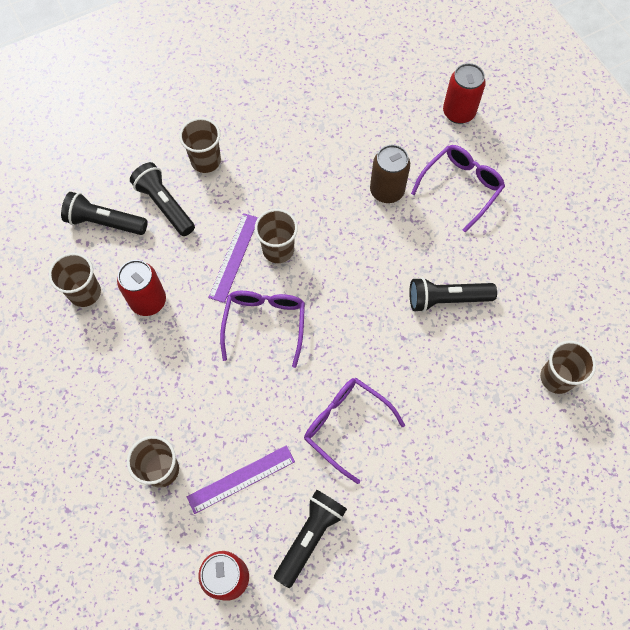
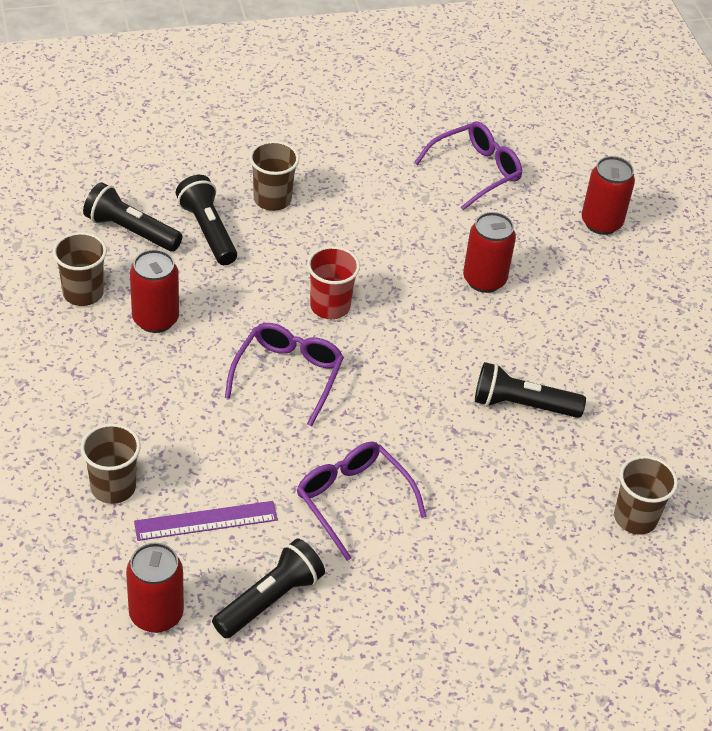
camera: 10 degrees right, 20 degrees down
purple ruler [208,213,258,303] -> none
brown cup [255,209,298,263] -> red cup [307,246,360,319]
brown can [370,145,410,203] -> red can [463,212,516,293]
purple glasses [411,145,505,233] -> purple glasses moved to [414,121,522,210]

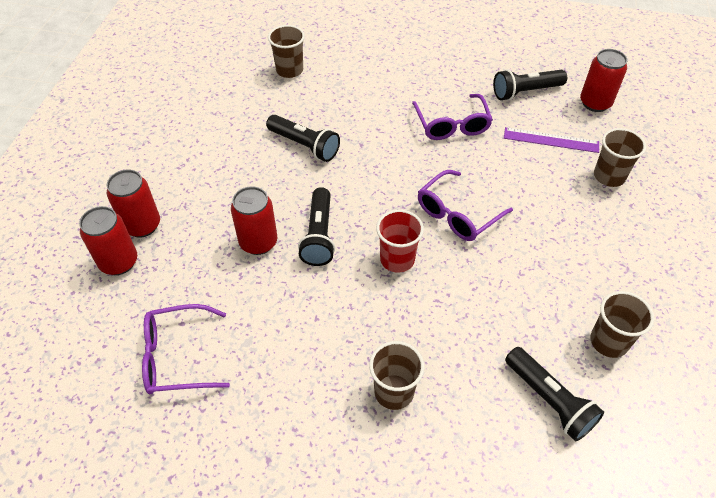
camera: 150 degrees left, 5 degrees up
red can [130,249,179,333] -> red can moved to [107,170,160,238]
black flashlight [176,175,237,265] -> black flashlight moved to [298,187,335,266]

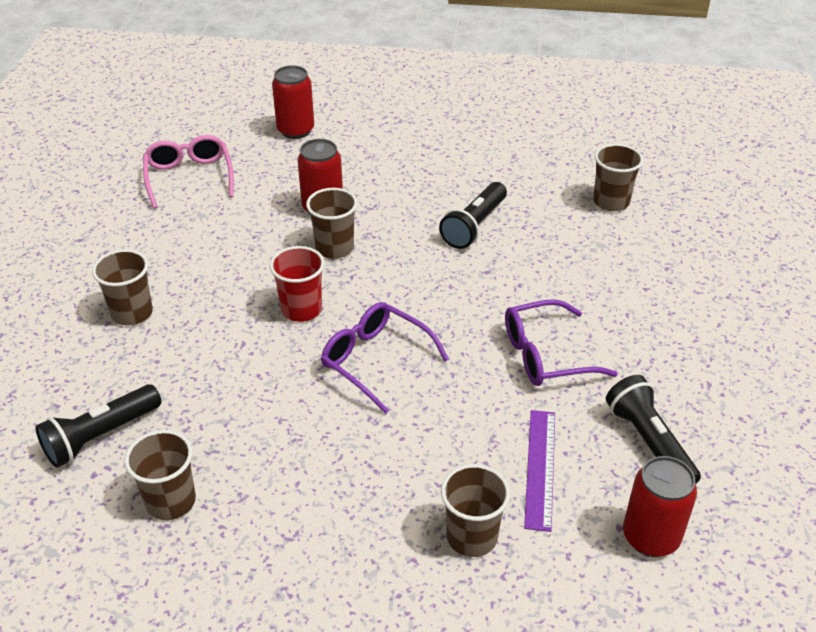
camera: 85 degrees right, 10 degrees down
red can [107,170,160,238] -> none
purple glasses [142,304,230,394] -> pink glasses [143,135,234,209]
black flashlight [298,187,335,266] -> brown cup [306,188,358,259]

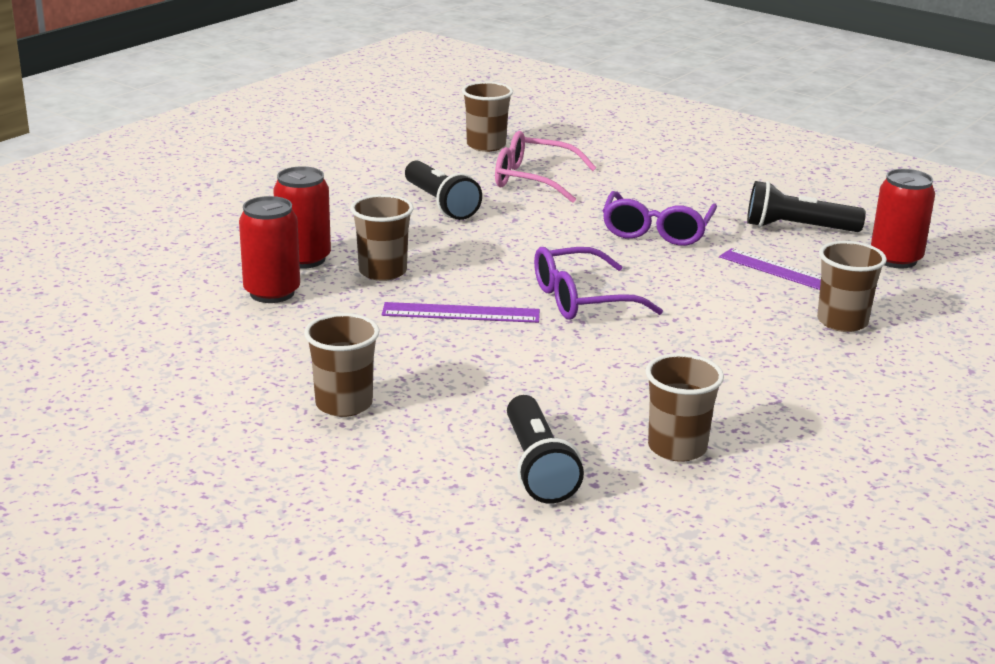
camera: 60 degrees left, 15 degrees down
pink glasses [143,135,234,209] -> pink glasses moved to [495,131,596,203]
red cup [270,246,325,322] -> purple ruler [382,302,540,323]
red can [272,65,314,139] -> red can moved to [239,196,300,303]

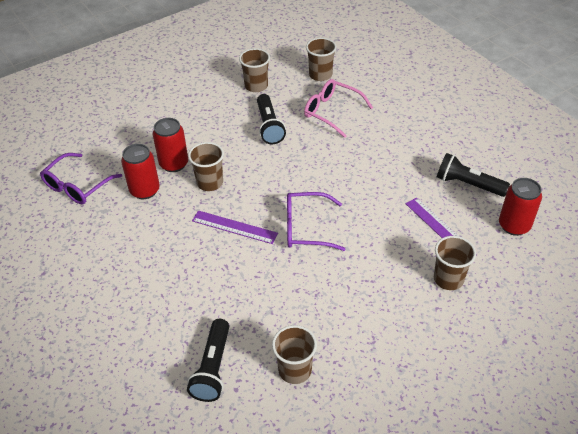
camera: 20 degrees right, 20 degrees up
brown cup [304,313,379,417] -> brown cup moved to [239,48,270,92]
purple glasses [603,191,717,246] -> purple glasses moved to [40,153,122,205]

